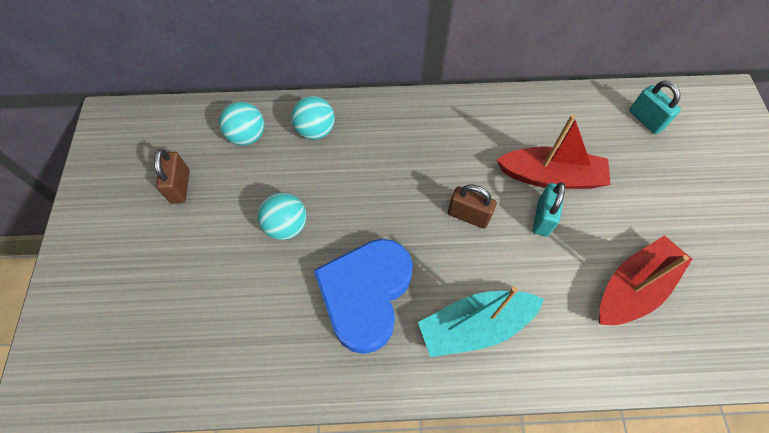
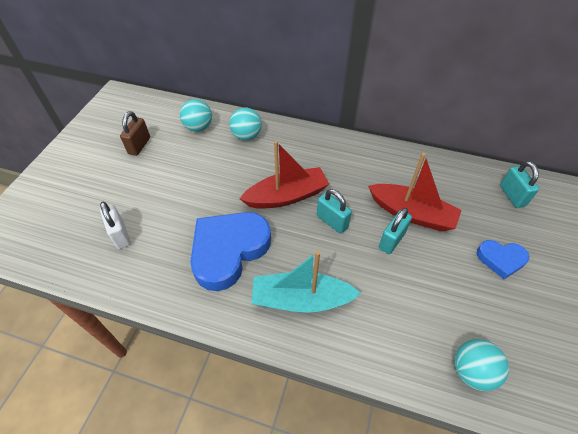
camera: 20 degrees right, 10 degrees down
turquoise ball [258,192,306,240] -> turquoise ball moved to [454,339,509,391]
brown padlock [448,184,497,229] -> turquoise padlock [317,189,352,234]
red boat [599,235,692,325] -> red boat moved to [240,141,329,209]
none -> white padlock [100,202,131,249]
none -> blue heart [477,240,529,279]

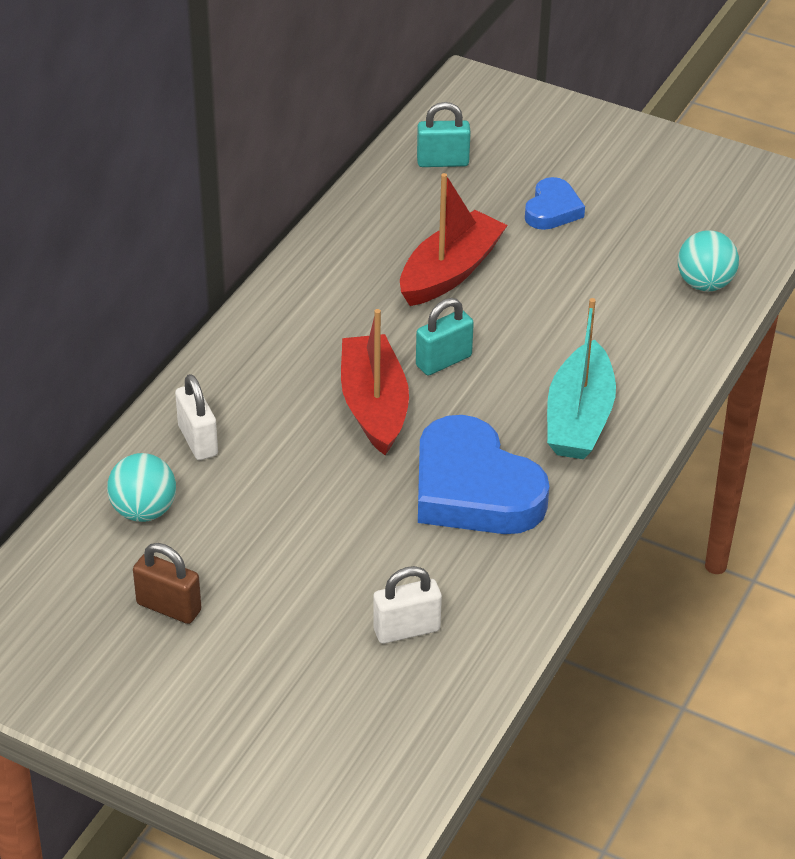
camera: 80 degrees left, 10 degrees down
turquoise ball [229,108,262,140] -> white padlock [175,374,218,460]
turquoise padlock [379,208,412,254] -> none

